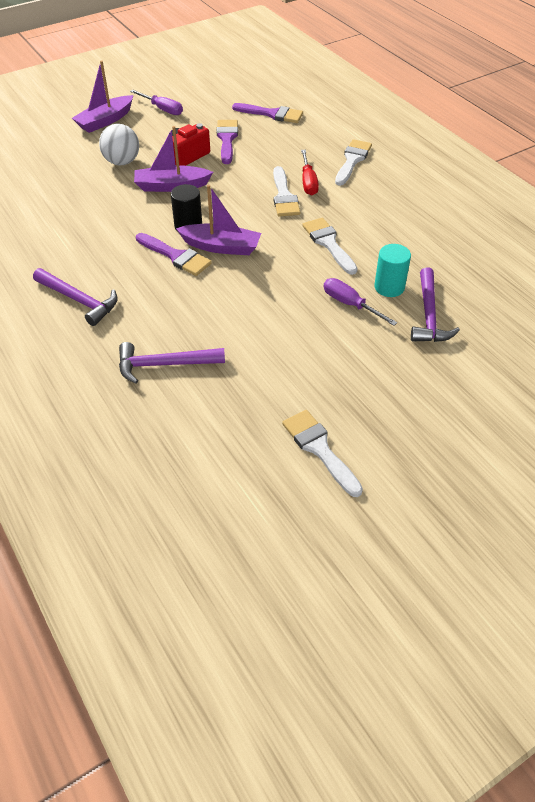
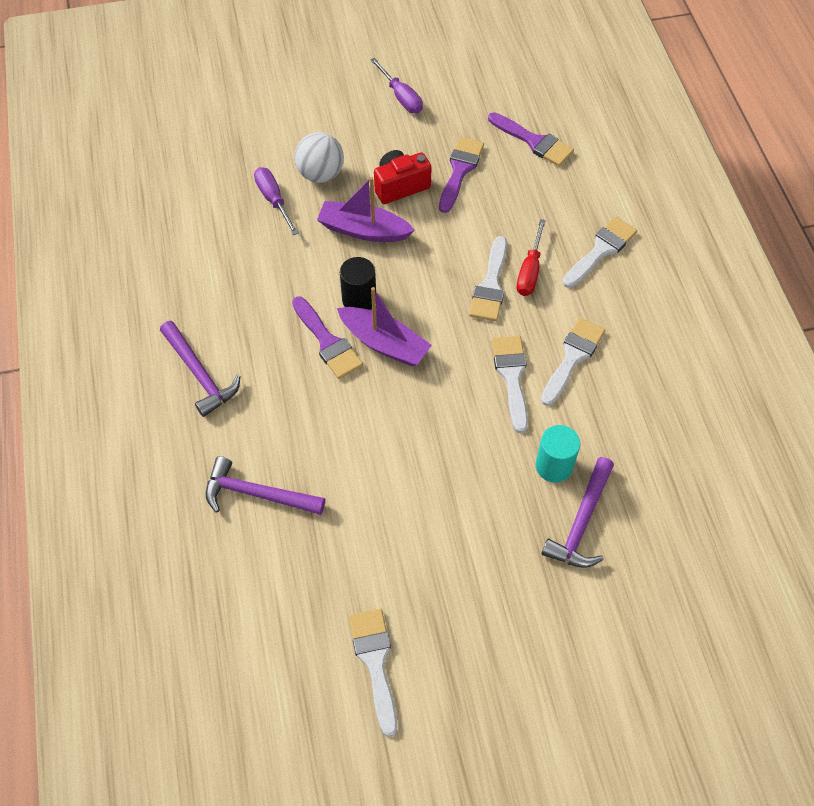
camera: 20 degrees right, 10 degrees up
purple boat [72,61,133,133] -> none
purple screwdriver [324,278,398,326] -> purple screwdriver moved to [254,167,299,235]
none -> white brush [541,318,605,406]

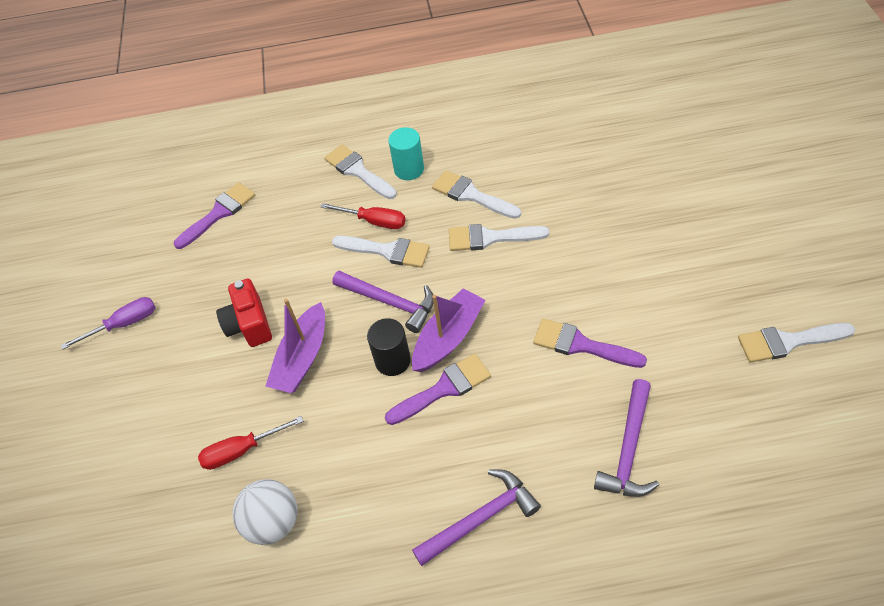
camera: 80 degrees left, 5 degrees down
purple screwdriver [254,167,299,235] -> red screwdriver [198,416,304,470]
white ball [294,132,344,183] -> white ball moved to [233,479,297,545]
purple brush [439,137,484,213] -> purple brush moved to [533,319,647,368]
turquoise cylinder [536,425,580,483] -> turquoise cylinder moved to [388,127,424,180]
purple hammer [541,457,614,568] -> purple hammer moved to [332,271,433,333]

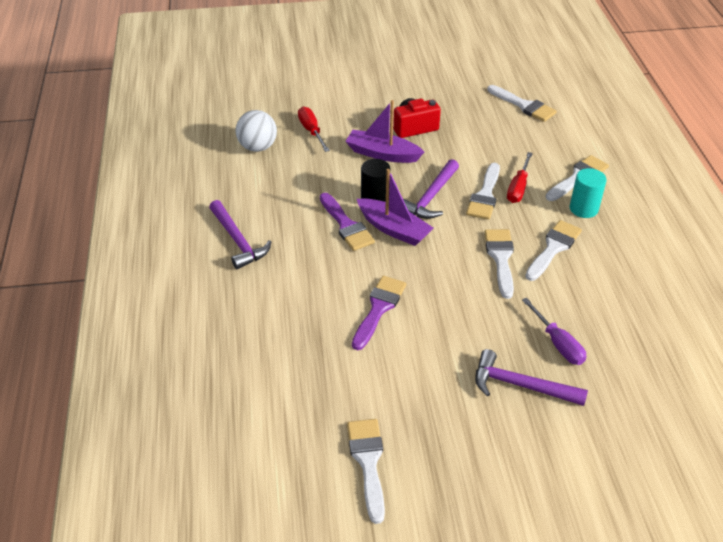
camera: 85 degrees right, 10 degrees down
purple screwdriver [61,297,155,350] -> purple screwdriver moved to [522,298,586,365]
purple brush [174,183,255,249] -> white brush [487,85,557,122]
purple hammer [594,379,659,497] -> purple hammer moved to [475,349,588,406]

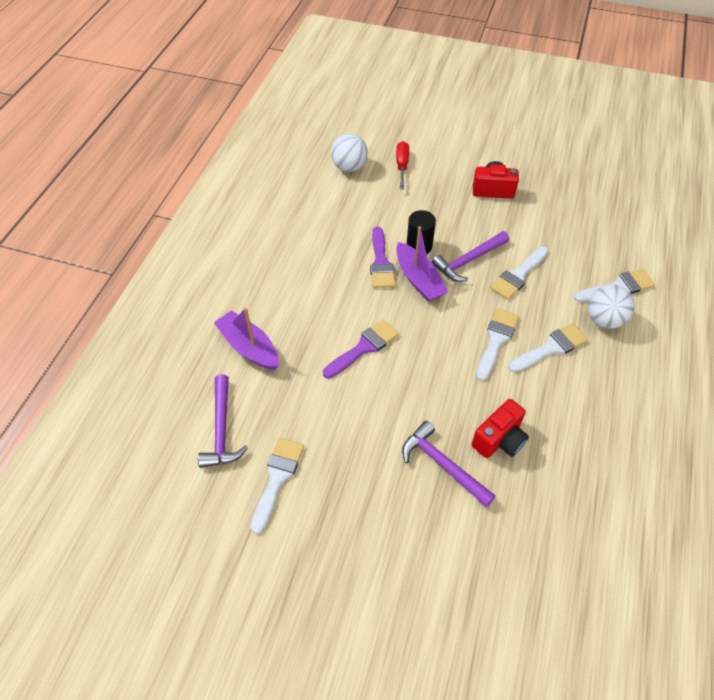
camera: 25 degrees right, 10 degrees up
purple hammer [209,200,272,269] -> purple hammer moved to [198,374,248,468]
purple boat [345,100,424,163] -> purple boat moved to [214,308,279,370]
white brush [487,85,557,122] -> none
red screwdriver [507,152,533,203] -> none
purple screwdriver [522,298,586,365] -> red camera [472,399,529,458]
turquoise cylinder [569,168,607,218] -> white ball [588,284,635,329]

